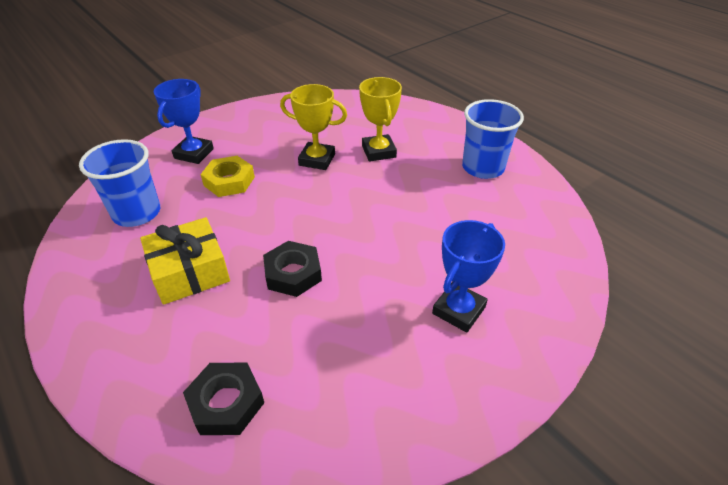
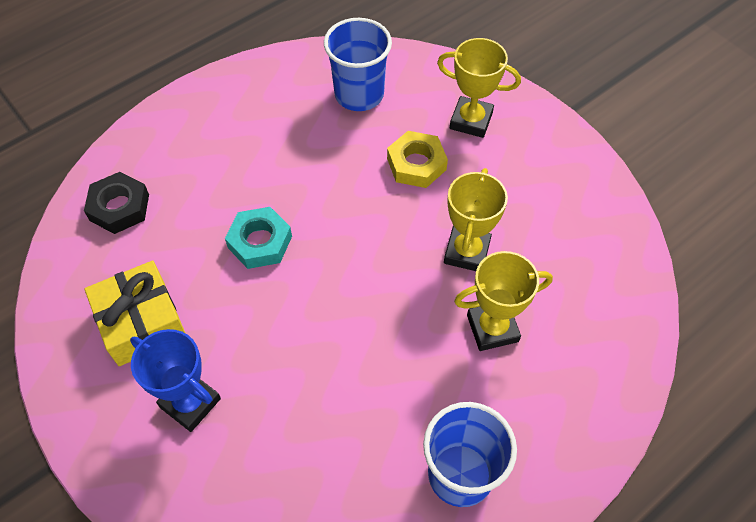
camera: 90 degrees right, 15 degrees up
yellow gift [140,217,230,305] -> yellow gift moved to [84,260,185,366]
blue trophy [154,79,214,164] -> yellow trophy [437,38,521,138]
black nut [263,241,322,297] -> turquoise nut [225,207,292,269]

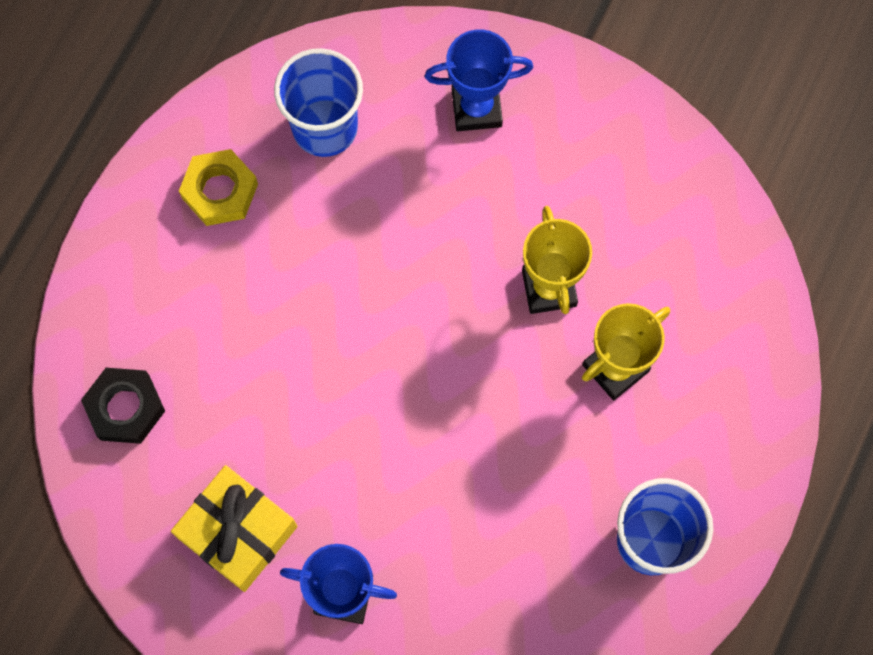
camera: 25 degrees left, 15 degrees up
turquoise nut [225,207,292,269] -> none
yellow nut [387,131,448,188] -> yellow nut moved to [179,149,258,226]
yellow trophy [437,38,521,138] -> blue trophy [425,29,533,131]

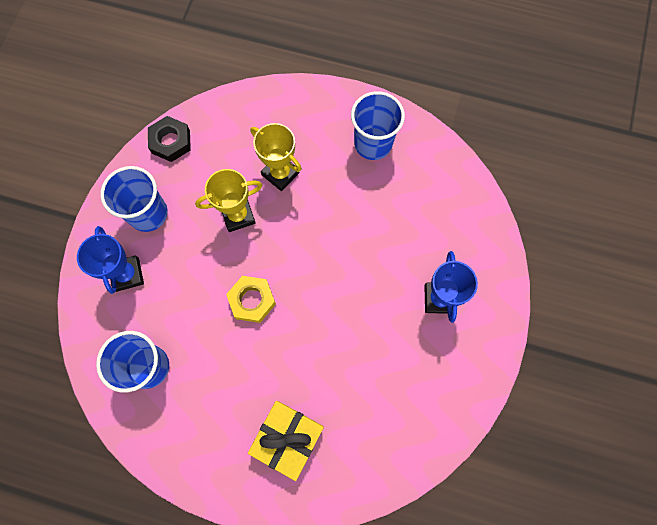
camera: 100 degrees left, 0 degrees up
black nut [81,368,165,444] -> black nut moved to [148,116,191,162]
yellow gift [171,465,298,592] -> yellow gift moved to [248,401,324,481]
yellow nut [179,149,258,226] -> yellow nut moved to [226,276,276,323]
none -> blue cup [100,166,168,232]

